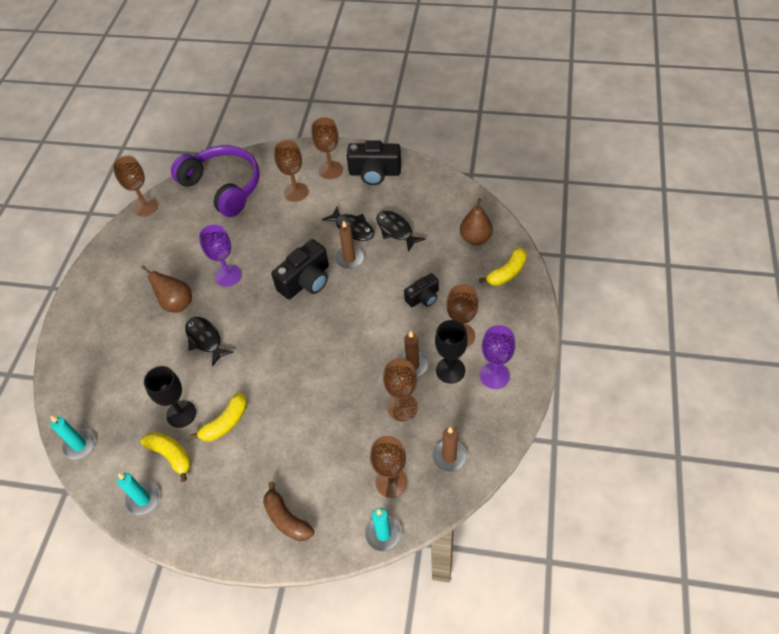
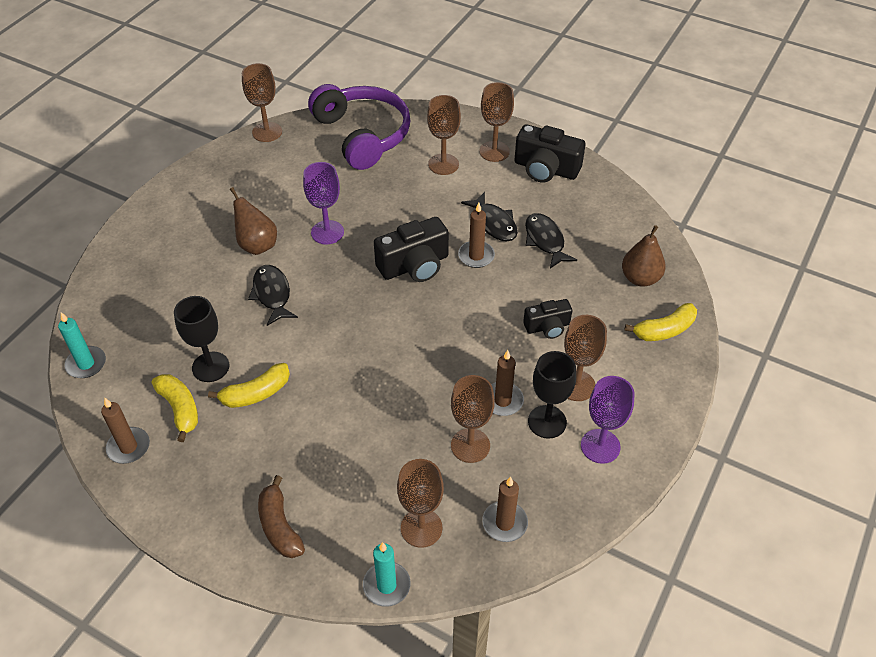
camera: 15 degrees right, 5 degrees down
turquoise candle [117,473,160,516] -> brown candle [101,398,150,464]

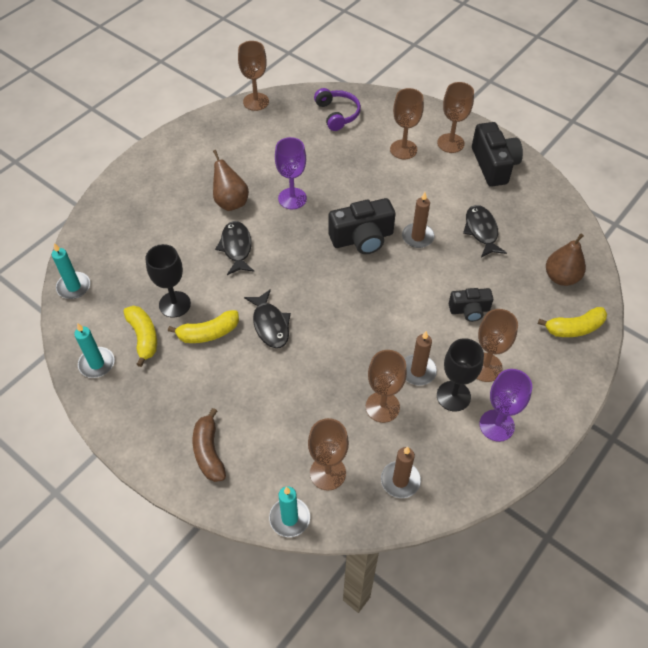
camera: 10 degrees right, 5 degrees up
brown candle [101,398,150,464] -> turquoise candle [74,323,115,378]
purple headphones [308,84,410,170] -> purple headphones [314,88,361,131], size x0.54
black fish [461,192,518,241] -> black fish moved to [244,289,291,348]
black camera [515,124,586,182] -> black camera turned 135 degrees counterclockwise [472,122,523,187]

